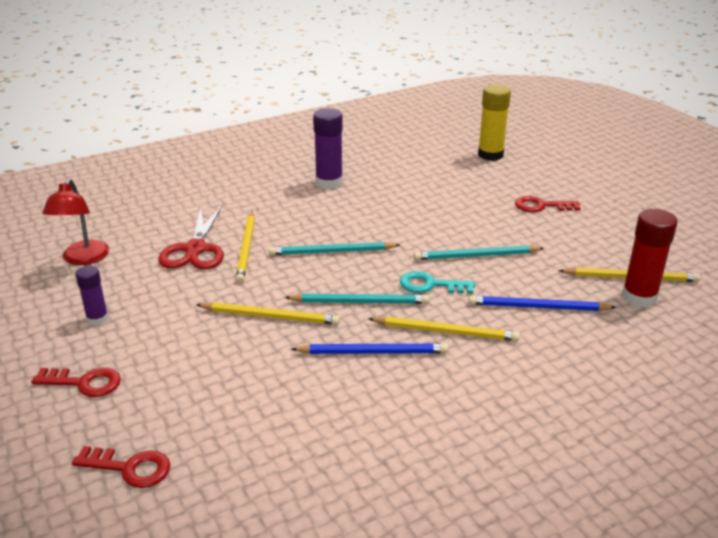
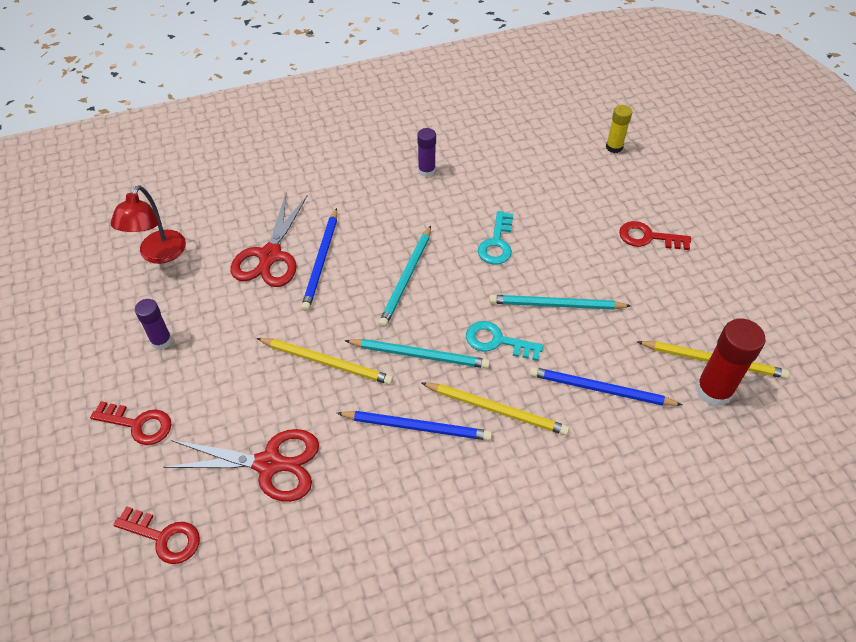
camera: 10 degrees right, 20 degrees up
yellow pencil [236,211,255,283] -> blue pencil [301,208,337,311]
turquoise pencil [269,242,400,255] -> turquoise pencil turned 75 degrees counterclockwise [379,226,431,327]
purple glue stick [313,108,343,189] -> purple glue stick [417,128,436,177], size x0.60
yellow glue stick [478,85,511,161] -> yellow glue stick [606,105,632,153], size x0.60
none -> red scissors [163,429,319,502]
none -> turquoise key [478,211,513,264]

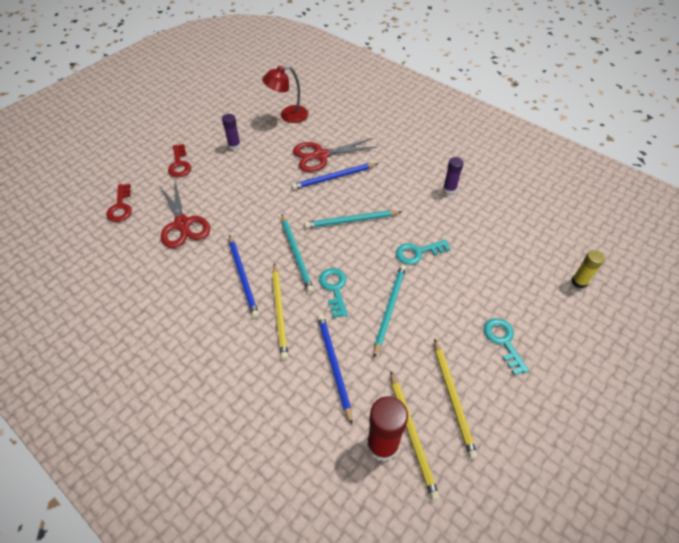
camera: 60 degrees right, 0 degrees up
yellow pencil [257,338,393,385] -> yellow pencil moved to [434,338,478,459]
turquoise pencil [489,295,631,310] -> turquoise pencil turned 45 degrees clockwise [374,264,406,358]
red key [619,221,691,250] -> turquoise key [484,318,529,375]

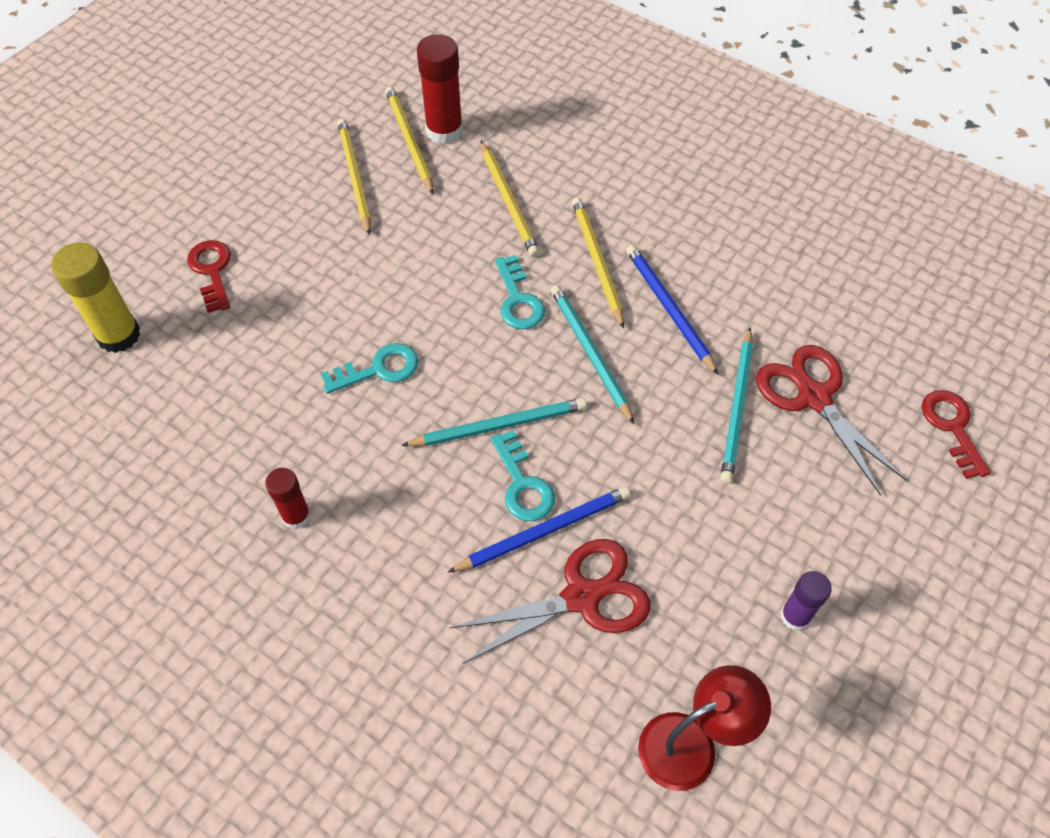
camera: 175 degrees right, 5 degrees up
red key [168,144,191,177] -> red key moved to [187,240,231,313]
blue pencil [317,314,352,424] -> yellow pencil [481,141,539,257]
turquoise pencil [374,264,406,358] -> turquoise pencil moved to [721,328,753,484]
purple glue stick [443,157,464,194] -> red glue stick [265,468,311,529]
turquoise key [484,318,529,375] -> turquoise key moved to [491,430,555,521]
yellow glue stick [571,250,605,289] -> yellow glue stick [51,242,141,353], size x1.68

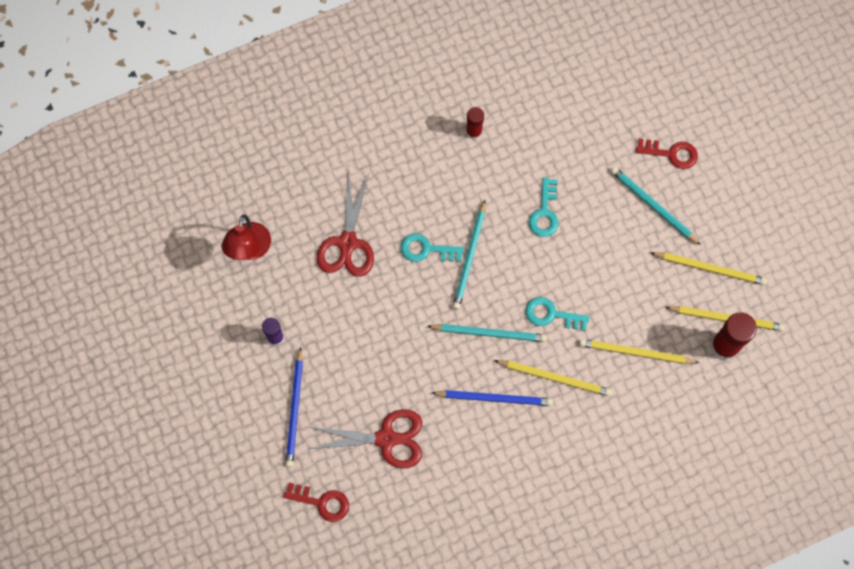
camera: 120 degrees right, 15 degrees up
yellow glue stick [51,242,141,353] -> none
blue pencil [447,486,631,573] -> blue pencil moved to [285,347,303,467]
turquoise pencil [721,328,753,484] -> turquoise pencil moved to [611,167,701,245]

